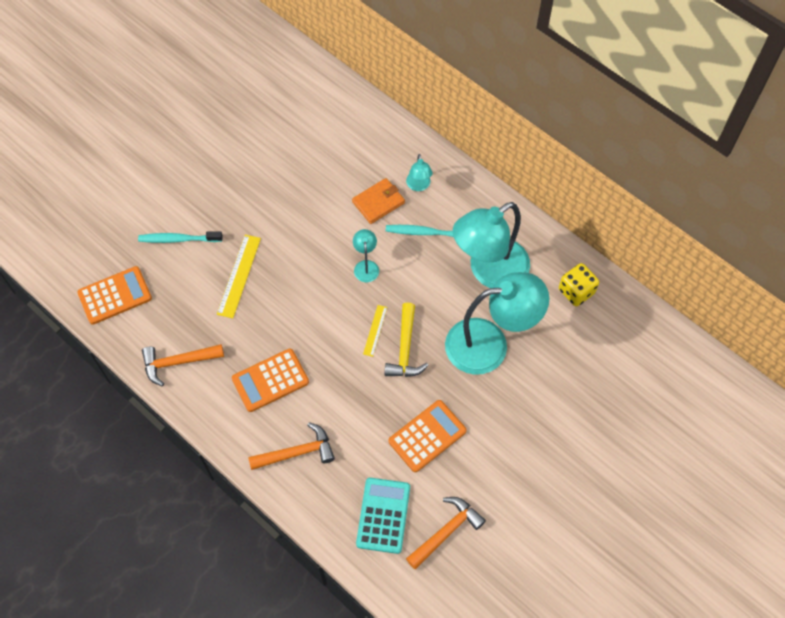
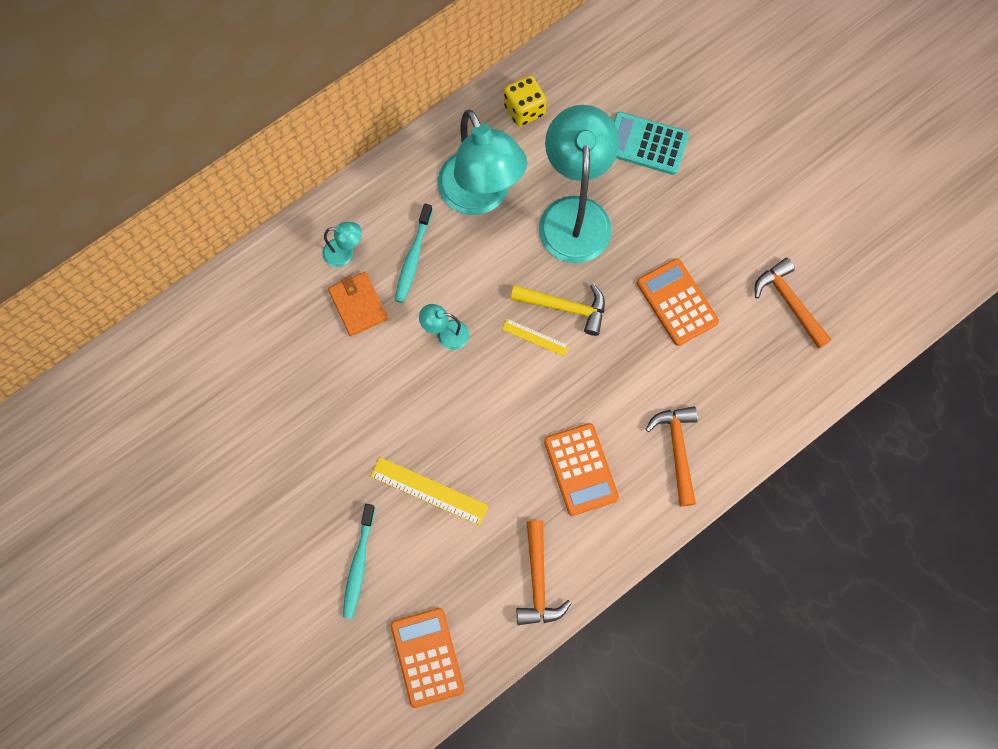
camera: 80 degrees left, 10 degrees up
turquoise calculator [356,478,410,554] -> turquoise calculator moved to [613,112,689,175]

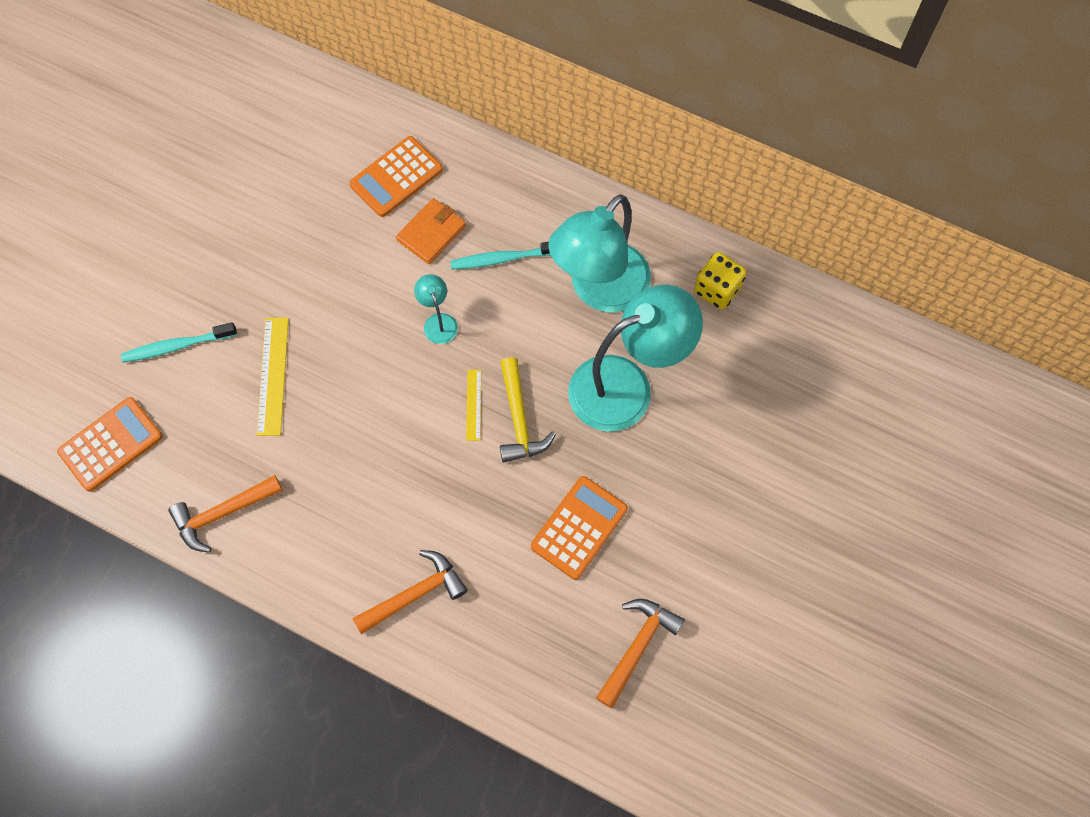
camera: 65 degrees right, 5 degrees down
turquoise lamp [322,222,362,267] -> none
orange calculator [544,423,619,516] -> orange calculator moved to [349,136,443,217]
turquoise calculator [613,112,689,175] -> none

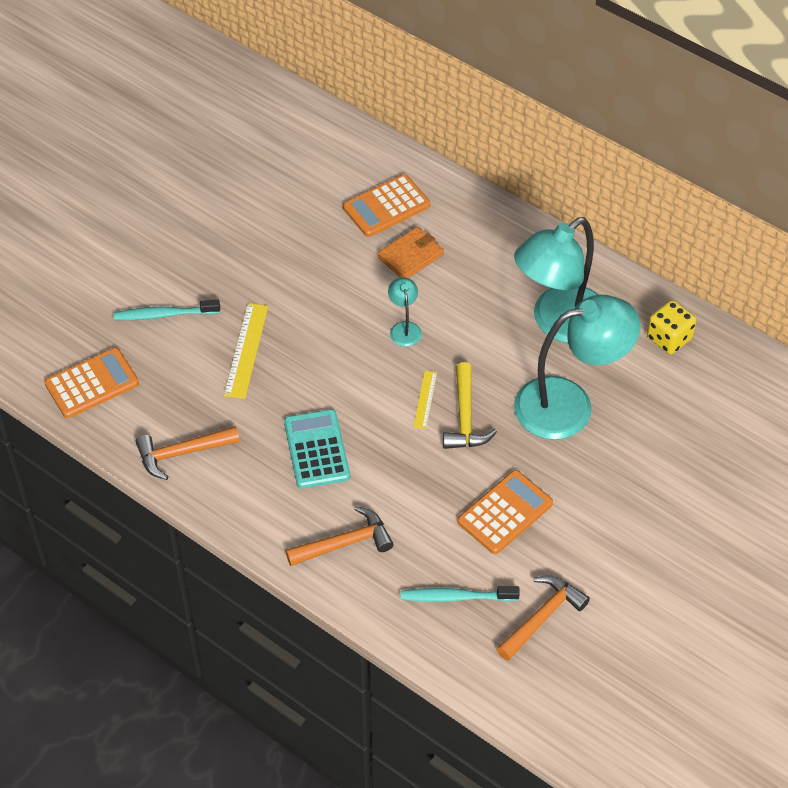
camera: 10 degrees right, 15 degrees down
turquoise toothbrush [450,242,551,270] -> turquoise toothbrush moved to [401,586,520,602]
none -> turquoise calculator [284,409,350,489]

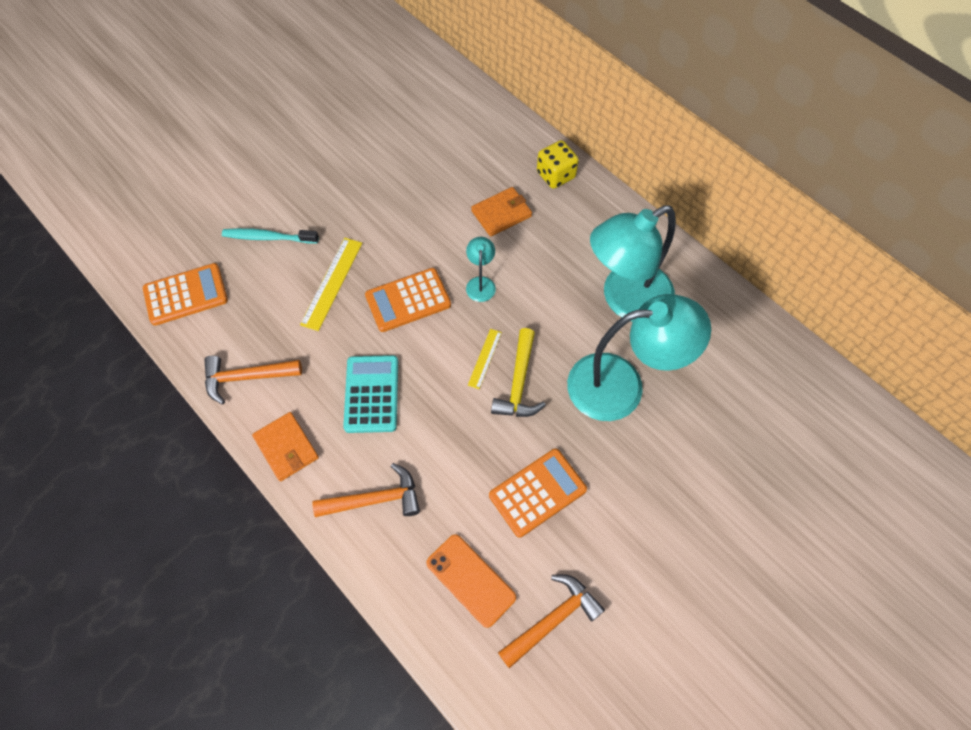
camera: 10 degrees right, 10 degrees up
orange calculator [343,174,430,237] -> orange calculator moved to [365,268,451,332]
turquoise toothbrush [401,586,520,602] -> orange phone [426,534,516,628]
yellow dice [647,300,696,354] -> yellow dice moved to [537,140,579,189]
none -> orange wallet [252,412,319,481]

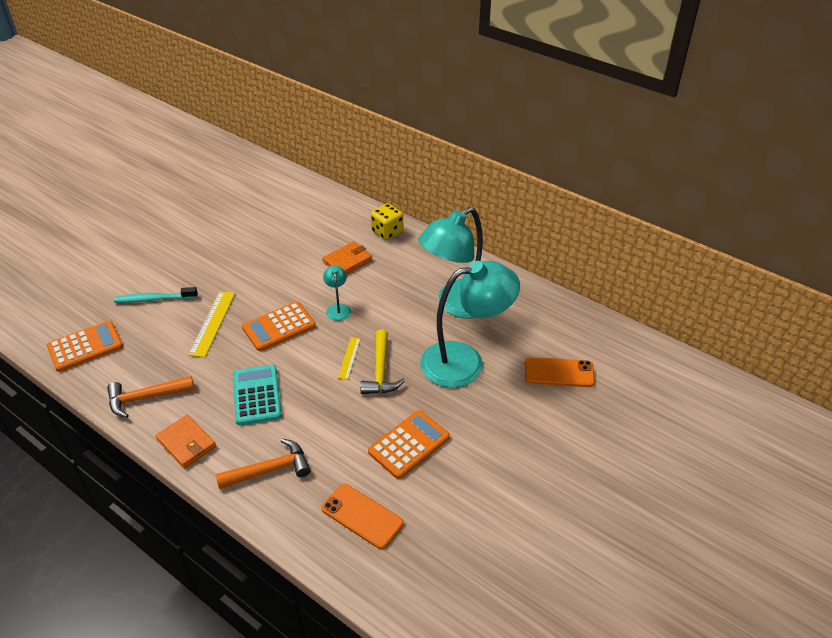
camera: 10 degrees left, 20 degrees down
orange hammer [498,574,605,669] -> none
none -> orange phone [525,357,595,387]

